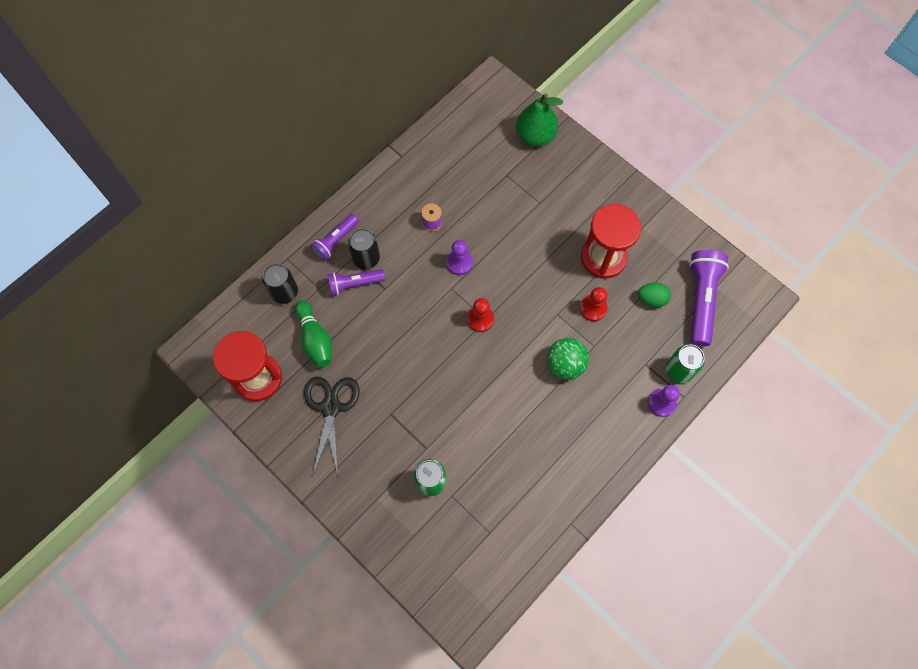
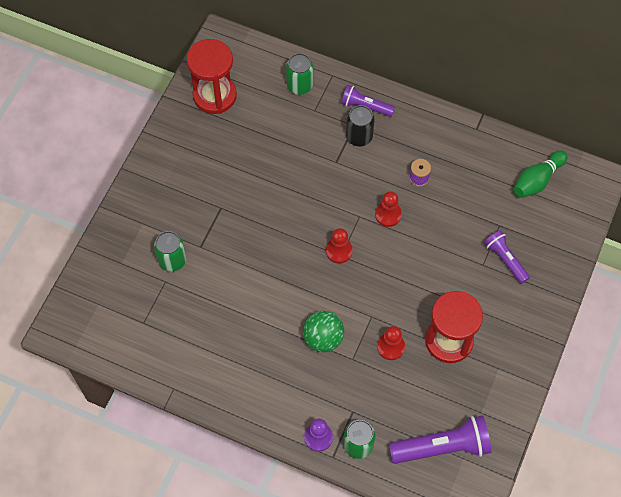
camera: 70 degrees right, 5 degrees down
black can [262,263,298,304] -> green can [286,53,313,95]
green bowling pin [295,300,332,367] -> green bowling pin moved to [513,150,568,198]
black scissors [304,377,360,475] -> none
purple flashlight [328,269,385,295] -> purple flashlight moved to [484,230,530,284]
purple pawn [446,240,473,275] -> red pawn [375,191,402,227]
green pear [516,93,563,147] -> none
green egg [638,282,671,307] -> none

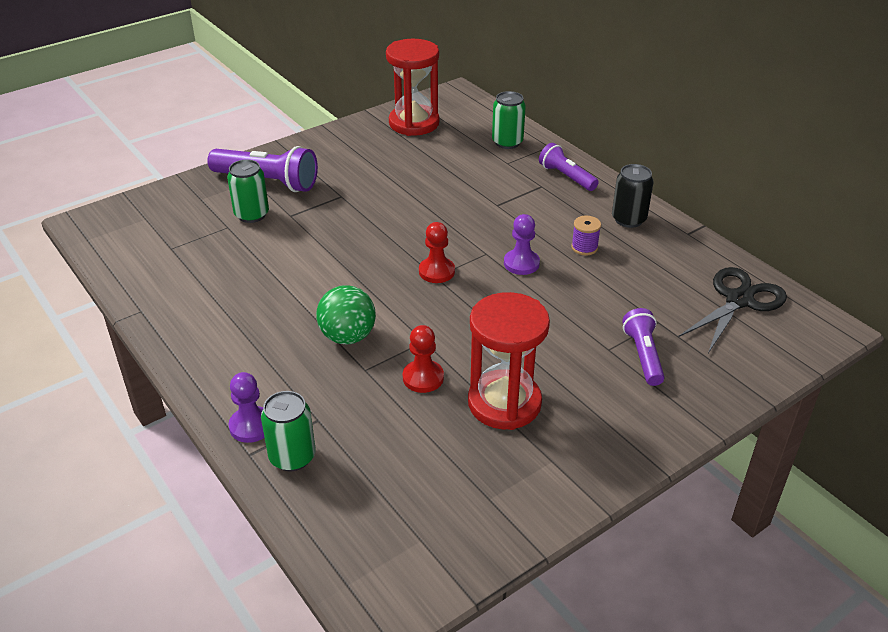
camera: 30 degrees right, 25 degrees down
black can [346,105,375,147] -> black can moved to [612,164,654,228]
red pawn [375,191,402,227] -> purple pawn [504,214,540,275]
purple flashlight [389,415,491,464] -> purple flashlight moved to [207,146,318,192]
green bowling pin [513,150,568,198] -> black scissors [678,267,787,353]

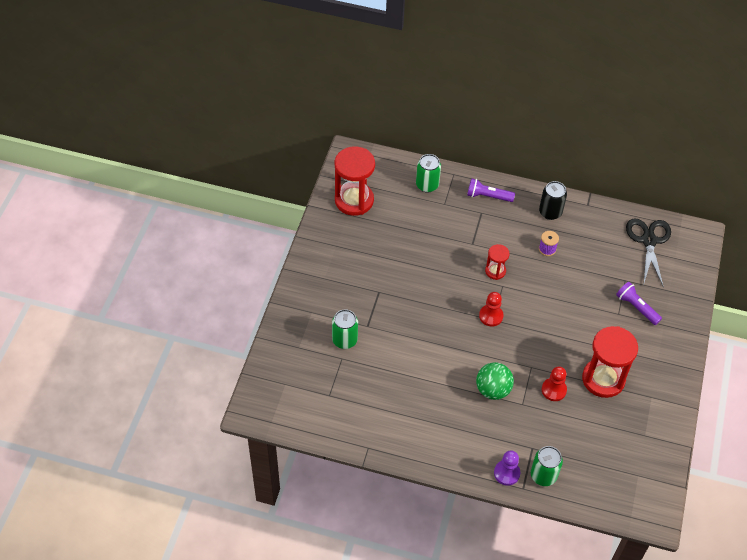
camera: 40 degrees left, 15 degrees up
purple flashlight [207,146,318,192] -> none
purple pawn [504,214,540,275] -> none
none -> red hourglass [485,244,510,280]

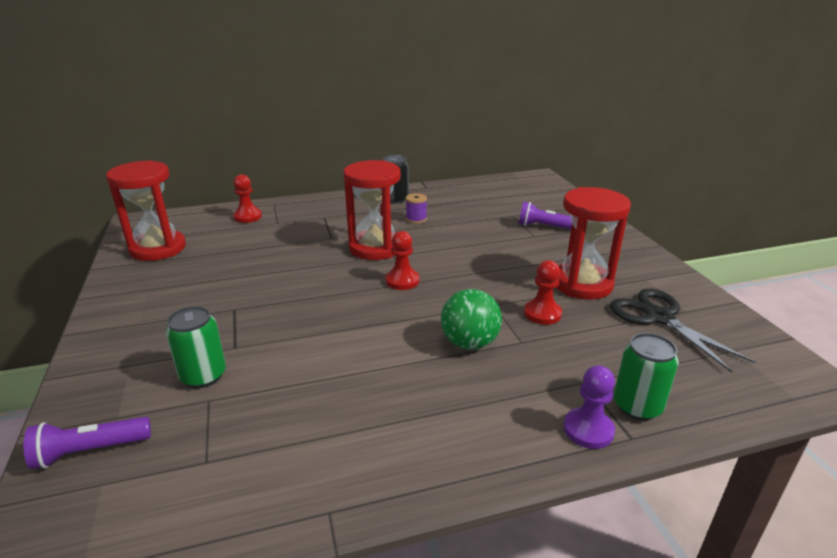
camera: 30 degrees left, 25 degrees down
green can [416,154,441,193] -> red pawn [233,174,262,223]
purple flashlight [467,178,515,202] -> purple flashlight moved to [24,417,151,469]
red hourglass [485,244,510,280] -> red hourglass [343,160,401,260], size x1.95
black scissors [626,219,671,287] -> black scissors moved to [610,289,755,373]

